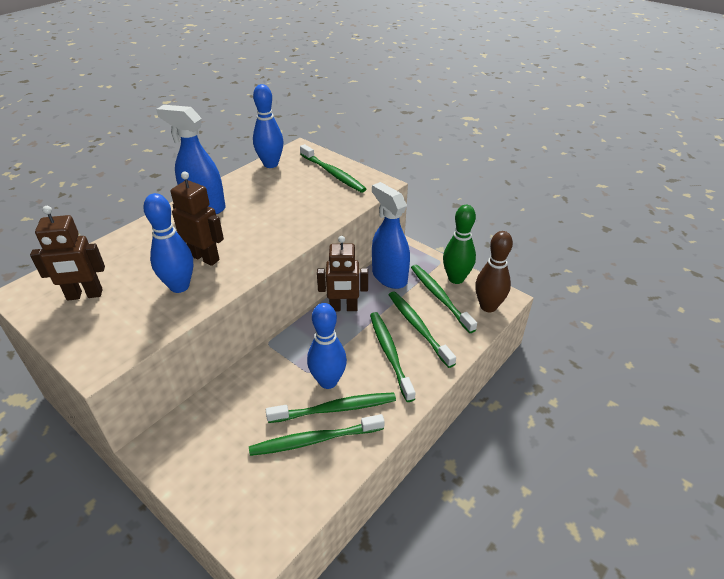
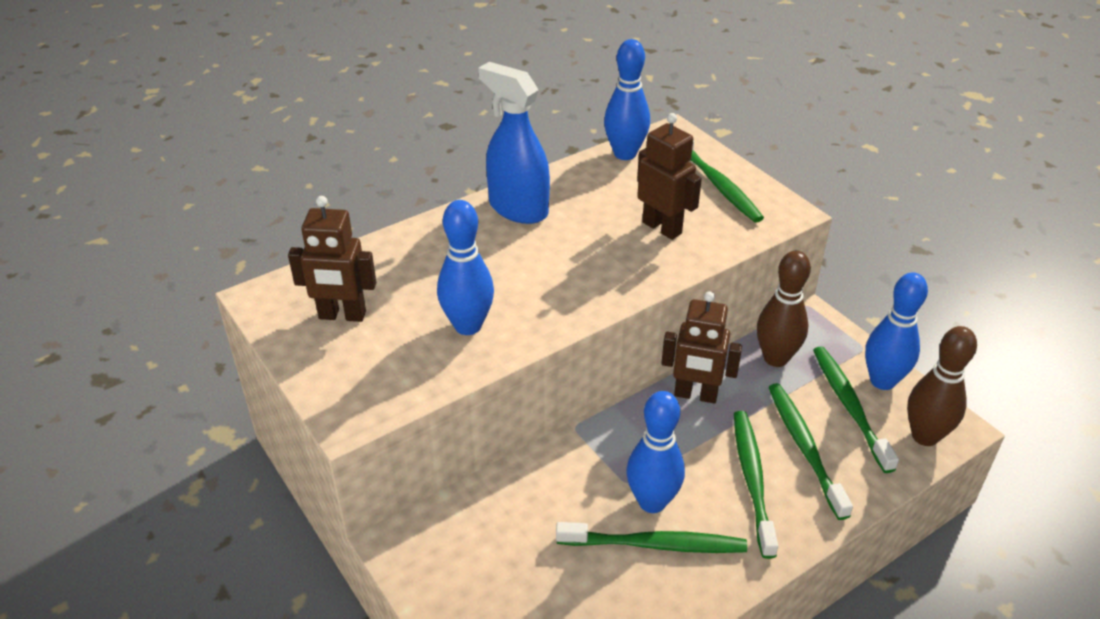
camera: 15 degrees right, 0 degrees up
brown robot [171,172,224,266] -> brown robot moved to [637,113,702,240]
green toothbrush [249,414,385,456] -> none
blue spray bottle [372,182,410,289] -> brown bowling pin [757,251,811,367]
green bowling pin [443,205,476,284] -> blue bowling pin [865,273,928,390]

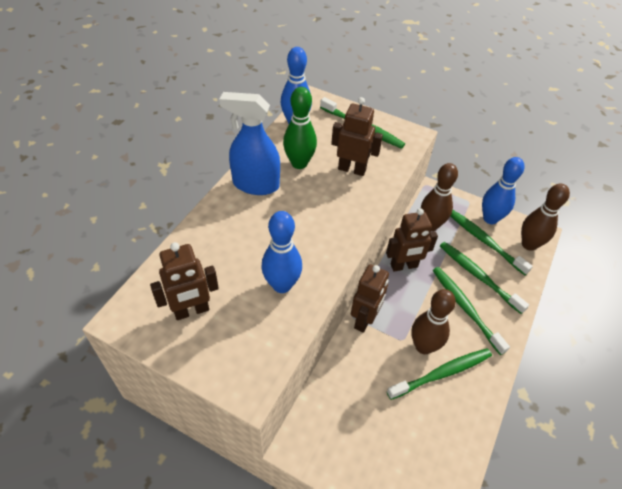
camera: 30 degrees left, 10 degrees up
blue bowling pin [627,391,685,513] -> brown bowling pin [411,289,456,354]
none -> green bowling pin [283,87,317,169]
none -> brown robot [351,264,389,333]

